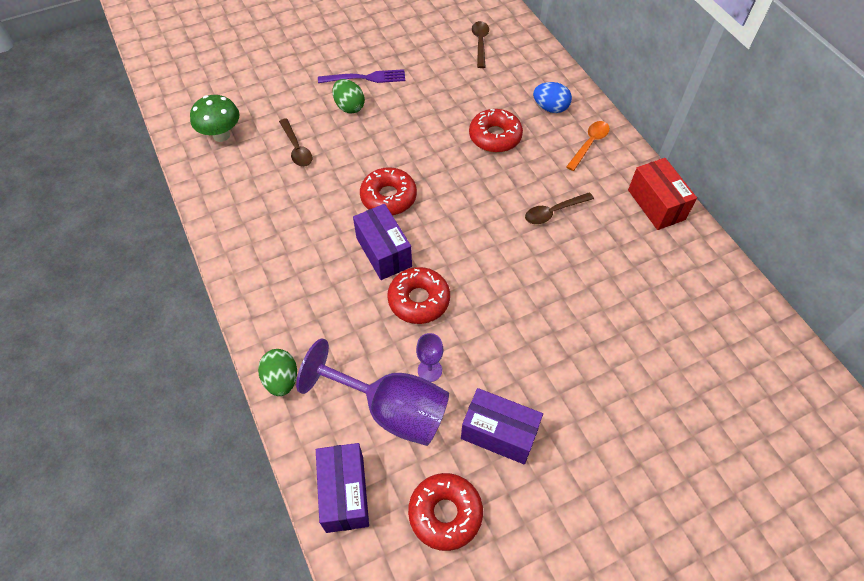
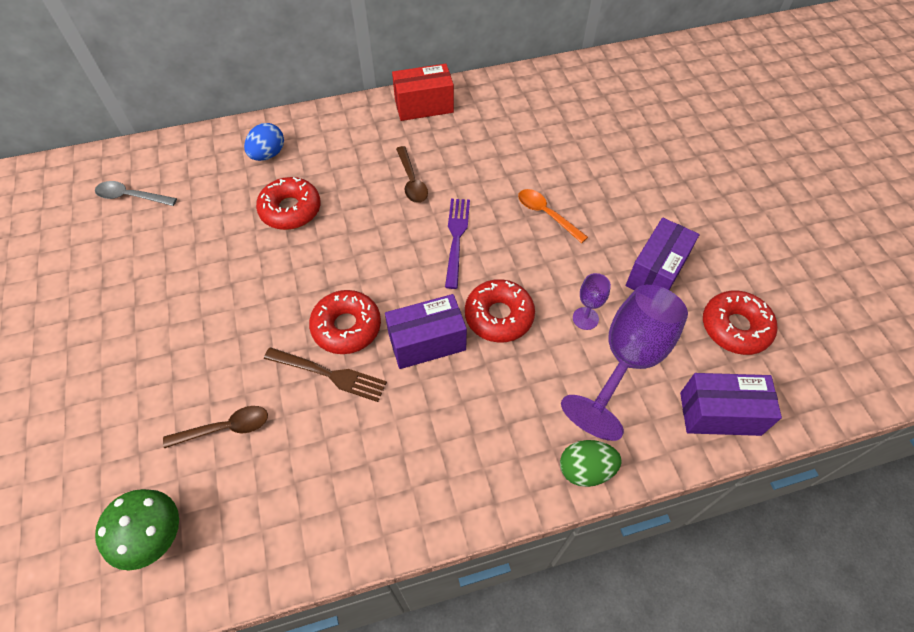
camera: 80 degrees left, 0 degrees up
purple fork [318,69,405,83] -> purple fork moved to [445,199,470,289]
green egg [332,79,365,114] -> none
brown spoon [472,21,489,68] -> grey spoon [95,181,177,206]
orange spoon [566,121,610,171] -> orange spoon moved to [518,189,588,243]
none -> brown fork [264,347,387,402]

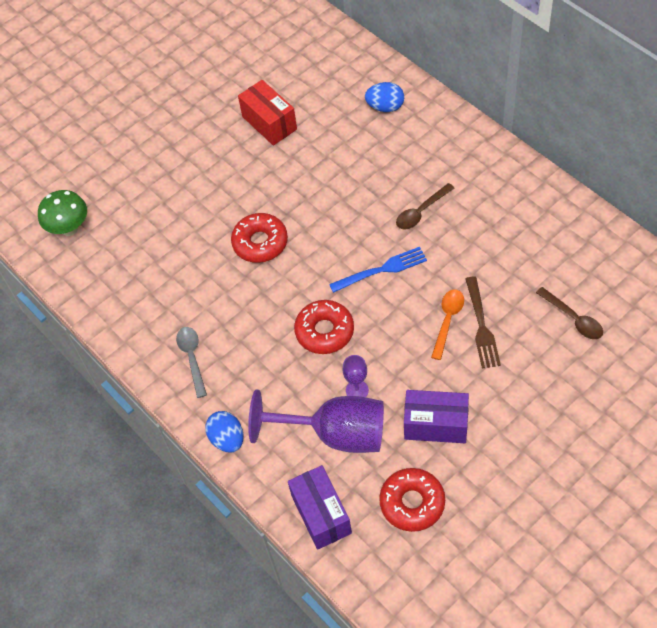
camera: 70 degrees right, 0 degrees up
grey spoon [95,181,177,206] -> grey spoon moved to [176,327,207,398]
brown spoon [163,406,268,448] -> brown spoon moved to [536,287,603,339]
red donut [256,177,321,230] -> none
brown fork [264,347,387,402] -> brown fork moved to [465,276,501,369]
purple box [385,294,467,369] -> none
red box [392,64,454,121] -> red box moved to [238,80,297,146]
purple fork [445,199,470,289] -> blue fork [329,247,427,293]
green egg [560,440,622,487] -> blue egg [205,411,243,453]

